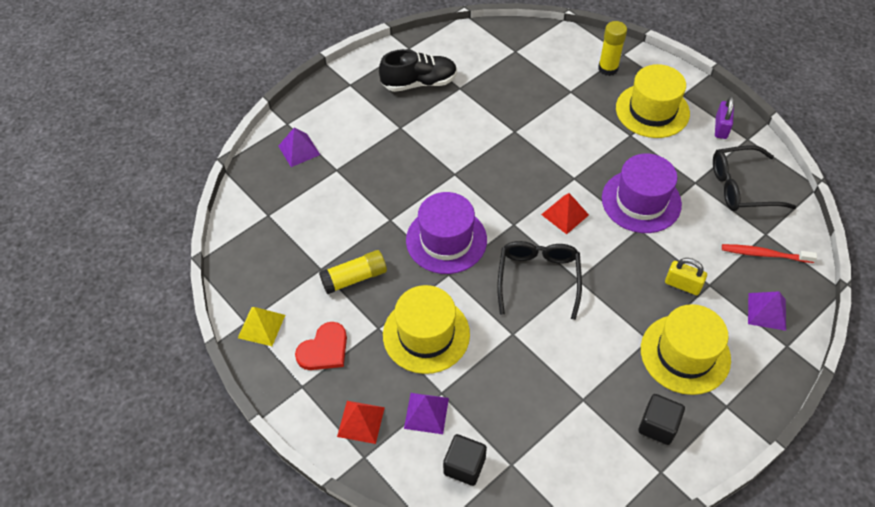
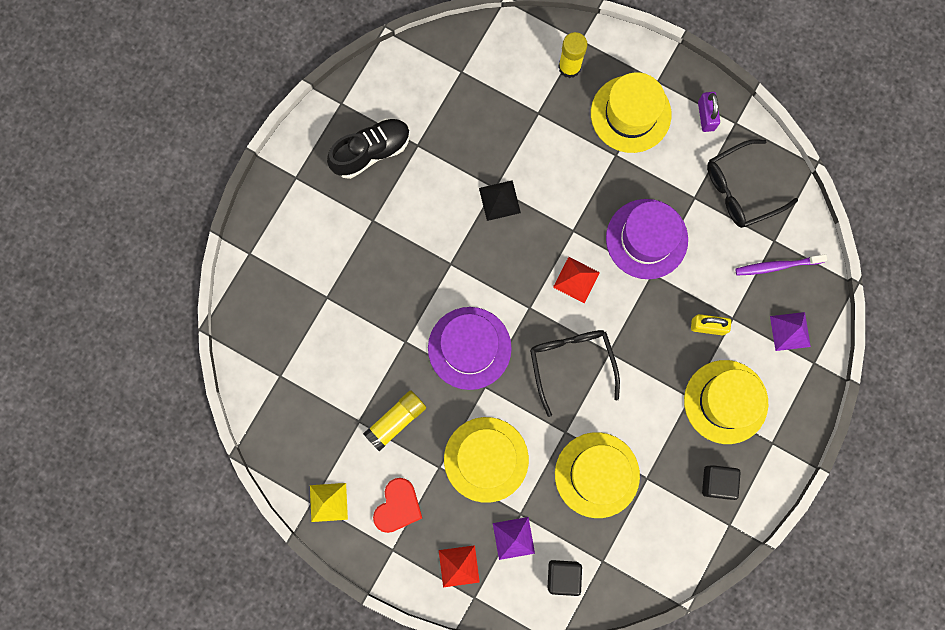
camera: 20 degrees left, 25 degrees up
purple pyramid [278,128,320,167] -> none
red toothbrush [722,244,817,263] -> purple toothbrush [736,254,827,275]
none -> black pyramid [479,180,521,221]
none -> yellow hat [555,432,640,518]

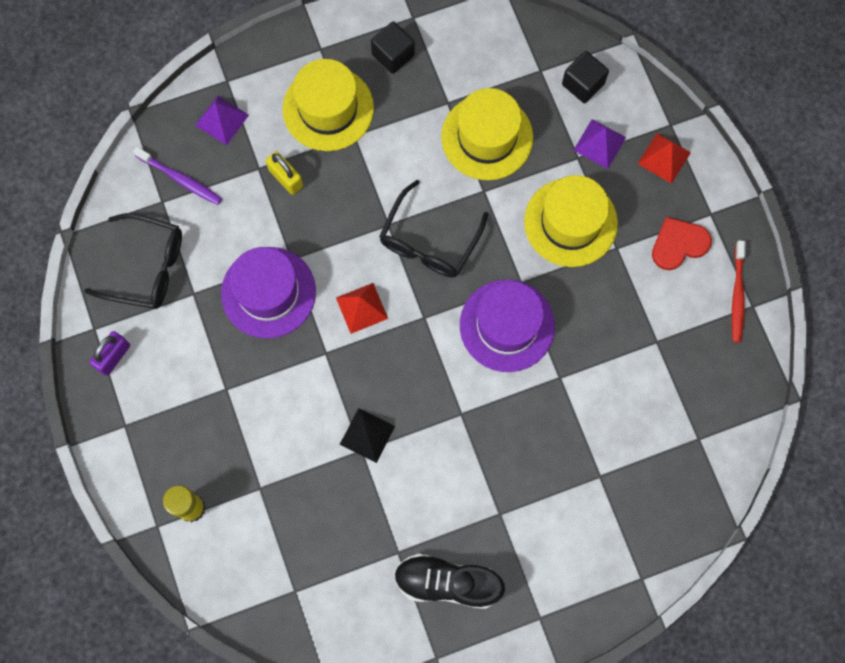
camera: 140 degrees left, 5 degrees down
yellow pyramid [310,483,348,522] -> red toothbrush [732,240,746,343]
yellow glue stick [363,390,426,451] -> none
yellow hat [591,72,671,153] -> none

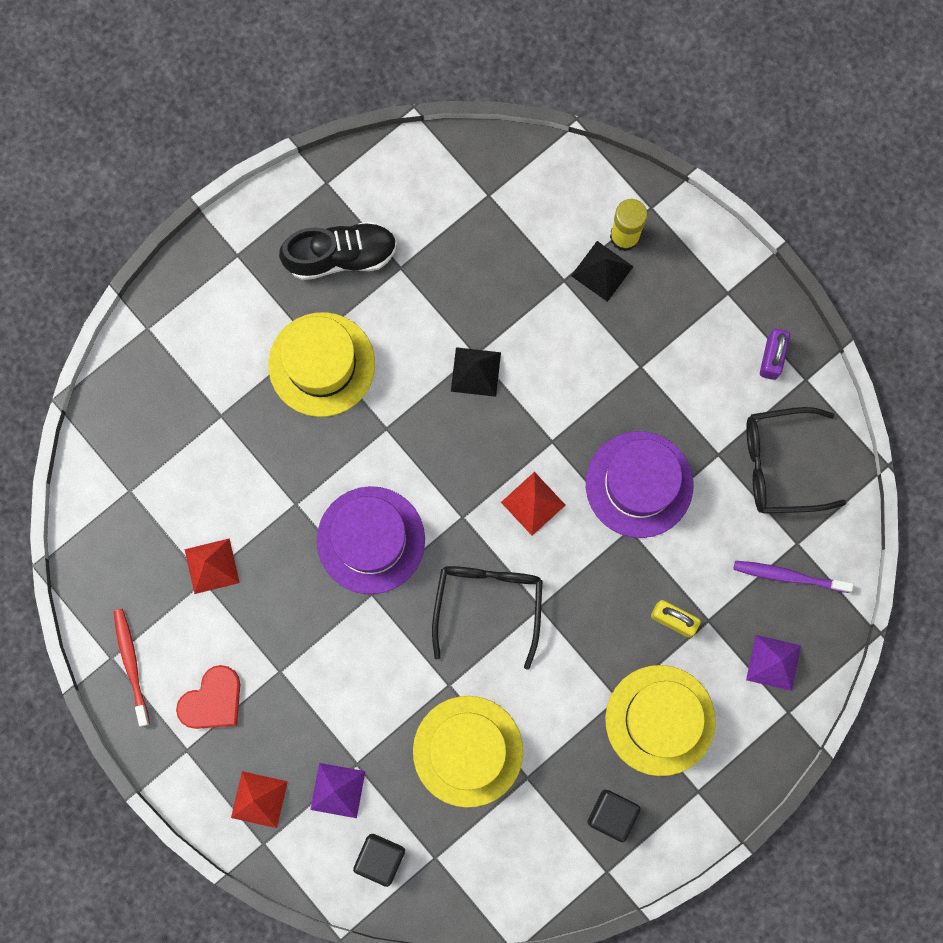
camera: 160 degrees right, 5 degrees up
yellow hat [524,175,618,267] -> yellow hat moved to [268,312,375,417]
none -> red pyramid [184,538,240,594]
none -> black pyramid [571,241,634,302]

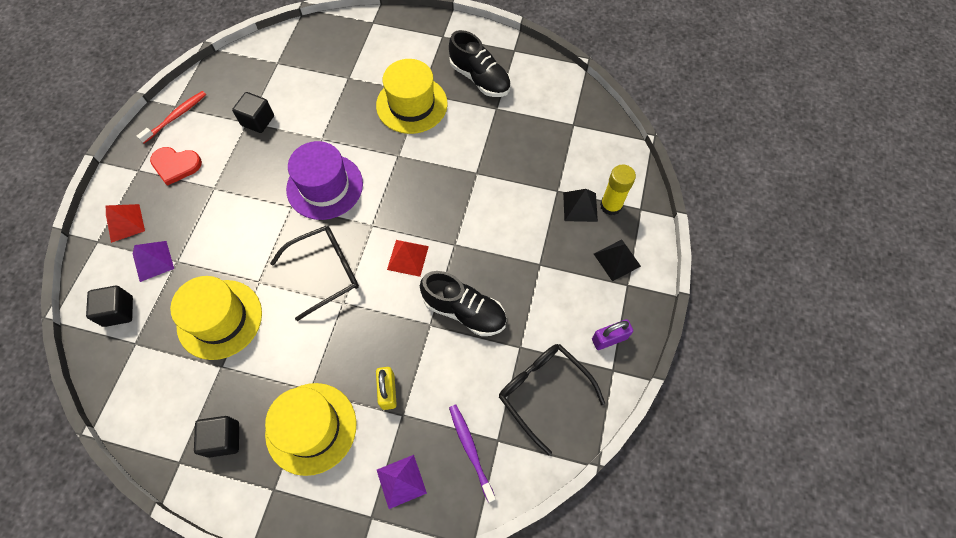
camera: 55 degrees right, 15 degrees down
red pyramid [184,538,240,594] -> black cube [232,92,274,133]
black pyramid [451,347,501,397] -> black pyramid moved to [594,239,641,281]
purple hat [586,431,693,538] -> black shoe [420,271,506,336]

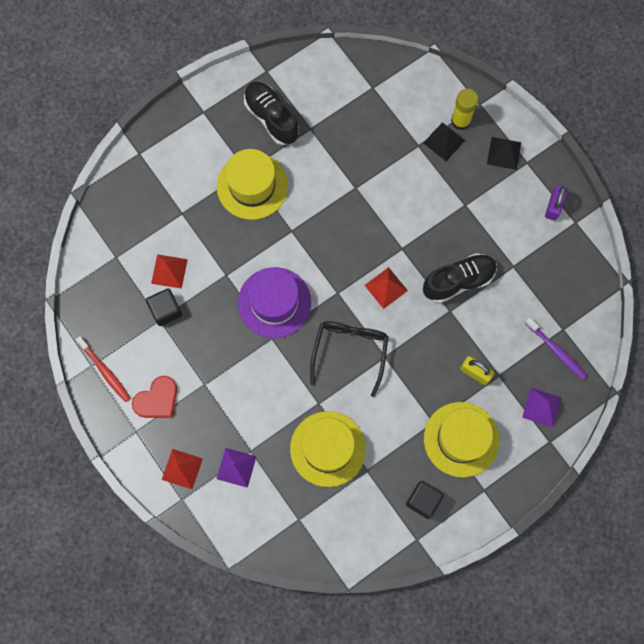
camera: 50 degrees left, 10 degrees up
black cube [86,286,133,327] -> none
red toothbrush [137,91,206,143] -> red toothbrush turned 150 degrees clockwise [76,336,131,402]
black shoe [449,30,511,97] -> black shoe turned 120 degrees counterclockwise [244,82,299,145]
purple toothbrush [449,405,496,503] -> purple toothbrush turned 150 degrees counterclockwise [525,317,587,380]
black glasses [499,344,605,455] -> none
none -> red pyramid [151,254,188,289]

